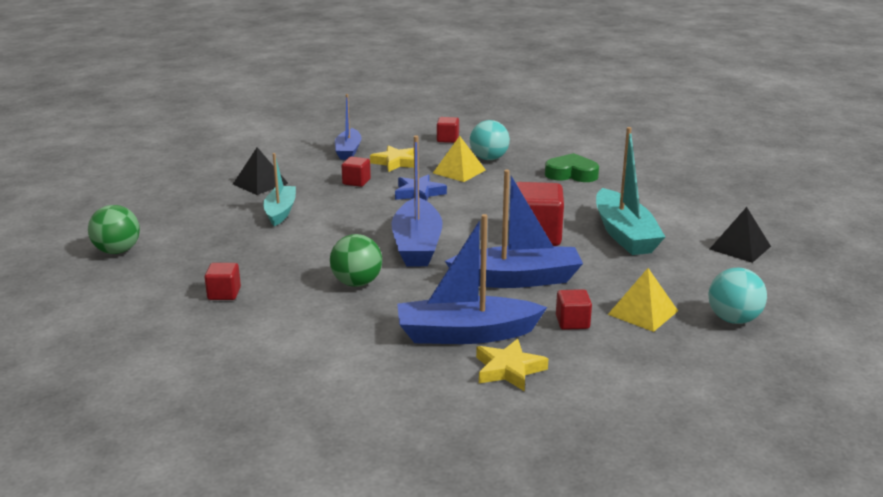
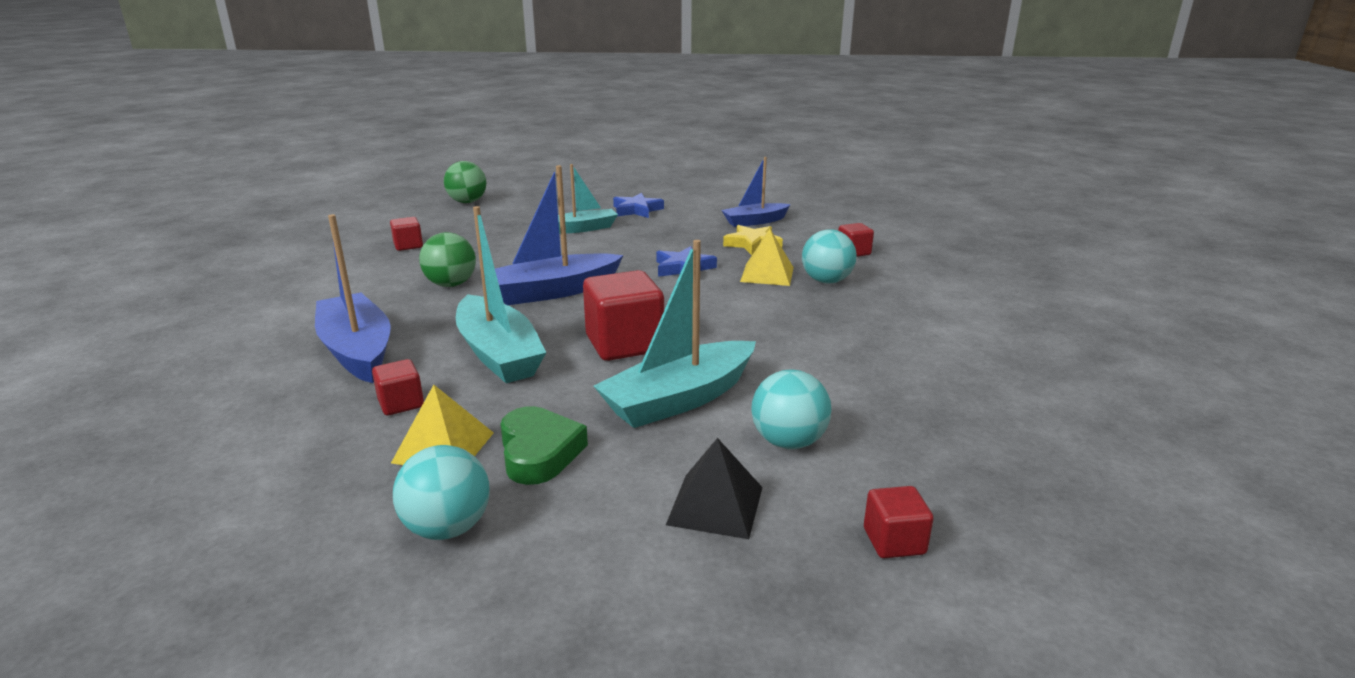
camera: 65 degrees right, 0 degrees up
black pyramid [233,147,288,195] -> blue star [613,193,664,218]
red cube [342,157,371,187] -> red cube moved to [864,486,934,558]
blue boat [445,170,583,288] -> turquoise boat [456,206,547,383]
yellow star [476,339,548,391] -> none
green heart [545,153,599,182] -> green heart moved to [500,406,588,485]
none -> turquoise ball [751,370,832,449]

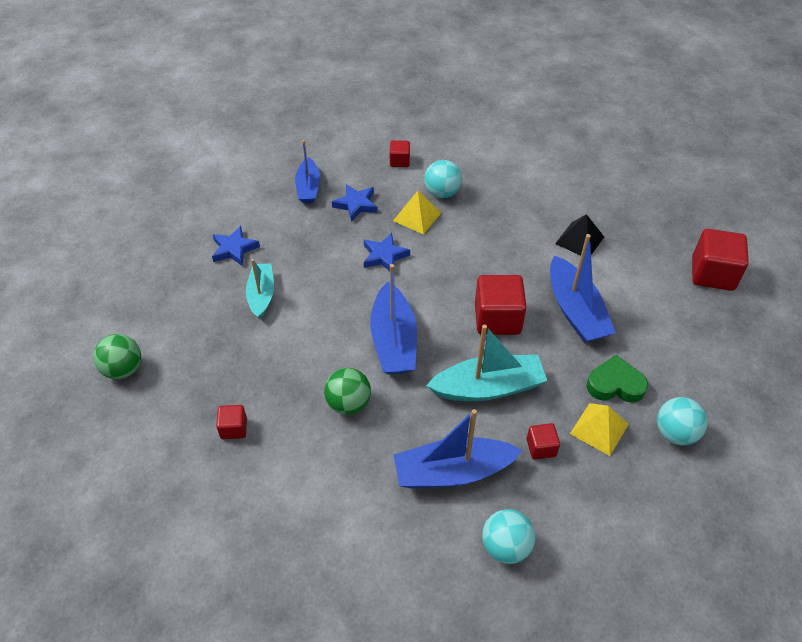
camera: 70 degrees left, 25 degrees up
turquoise boat [594,240,756,428] -> blue boat [550,234,616,343]
black pyramid [666,438,763,539] -> black pyramid moved to [555,214,604,256]
yellow star [723,225,783,255] -> blue star [332,184,378,222]
turquoise ball [751,370,832,449] -> turquoise ball moved to [482,509,536,564]
red cube [864,486,934,558] -> red cube [692,229,749,291], size x1.93

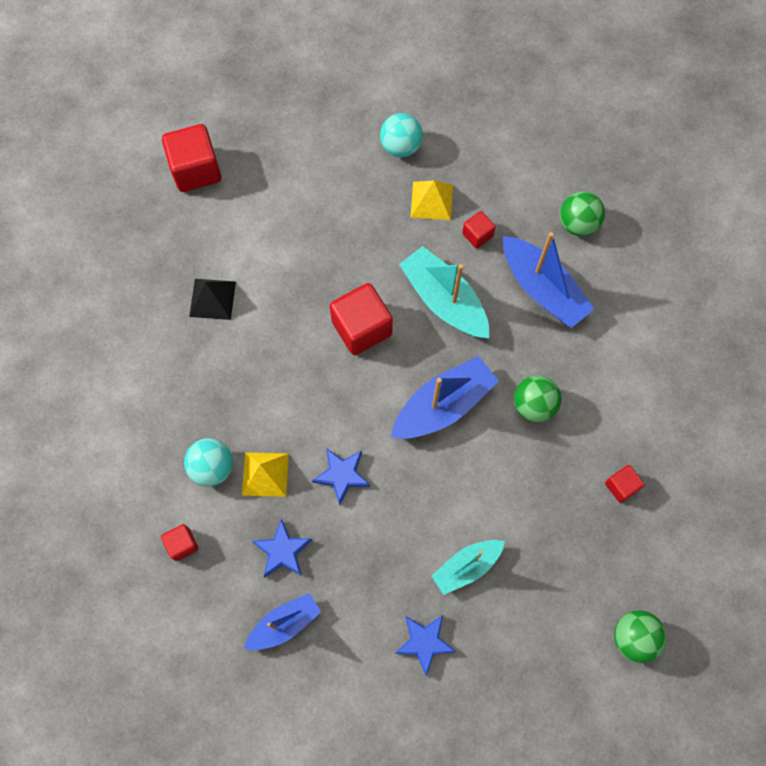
camera: 120 degrees left, 20 degrees up
turquoise ball [482,509,536,564] -> green ball [560,191,605,236]
blue boat [550,234,616,343] -> none
green heart [586,355,648,403] -> none

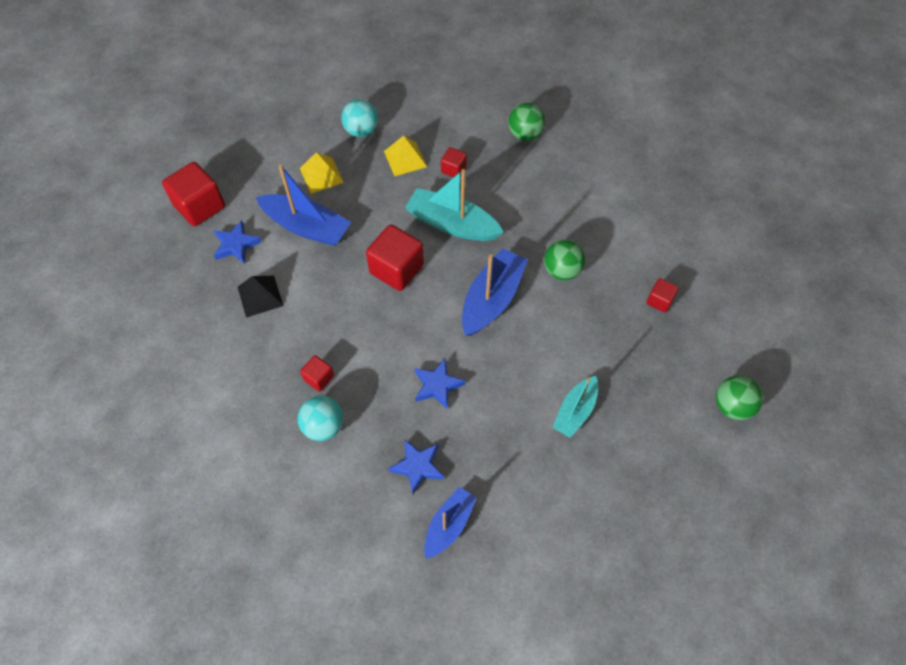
camera: 25 degrees left, 10 degrees down
red cube [161,524,199,561] -> red cube moved to [300,355,334,392]
yellow pyramid [242,452,289,497] -> yellow pyramid moved to [300,152,344,194]
blue star [395,615,456,676] -> blue star moved to [214,220,261,264]
blue boat [503,232,594,328] -> blue boat moved to [256,164,351,246]

